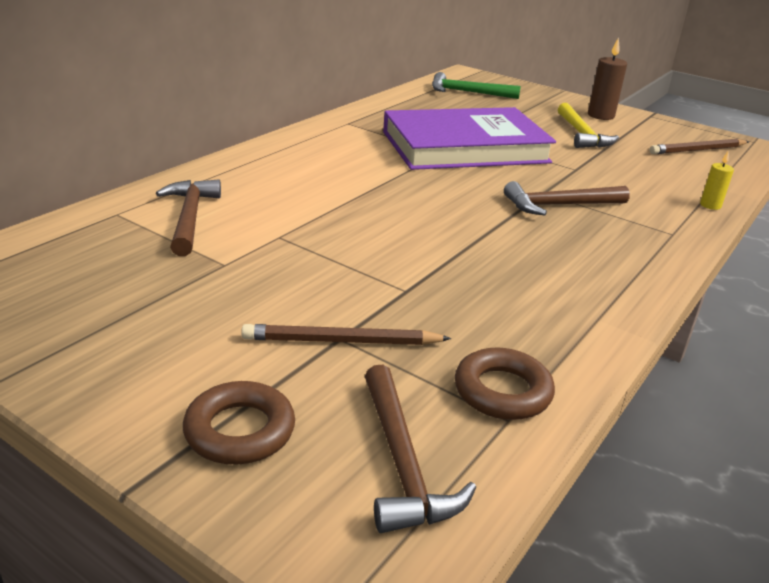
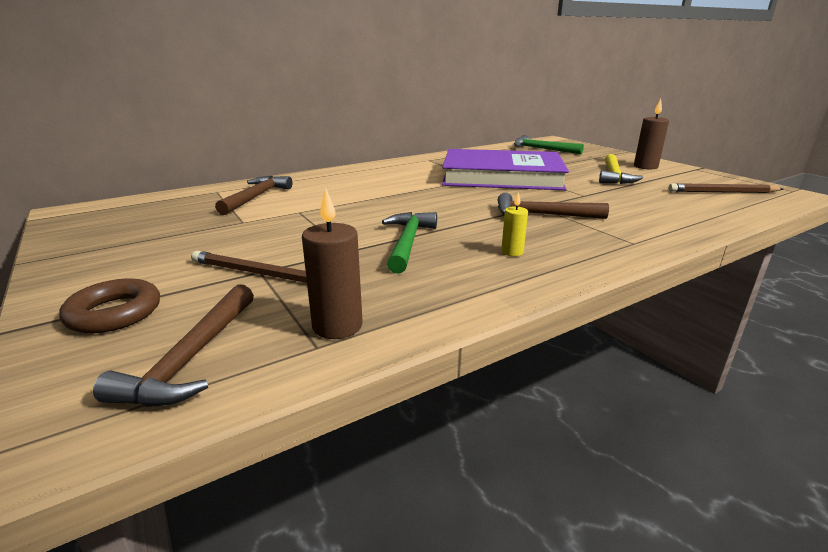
camera: 25 degrees right, 5 degrees down
brown ring [455,347,555,420] -> brown candle [302,189,363,339]
yellow candle [700,152,734,210] -> yellow candle moved to [501,192,528,256]
none -> green hammer [382,212,437,274]

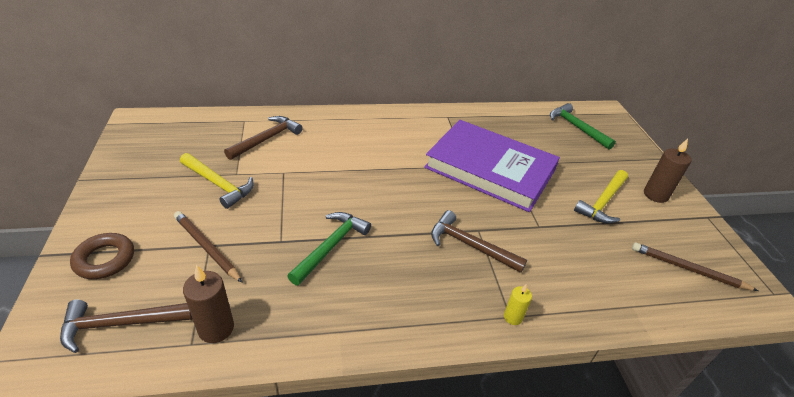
camera: 20 degrees right, 15 degrees up
brown hammer [93,284,254,407] -> brown hammer turned 45 degrees clockwise [60,300,192,353]
yellow candle [501,192,528,256] -> yellow candle moved to [504,284,532,325]
none -> yellow hammer [180,153,254,209]

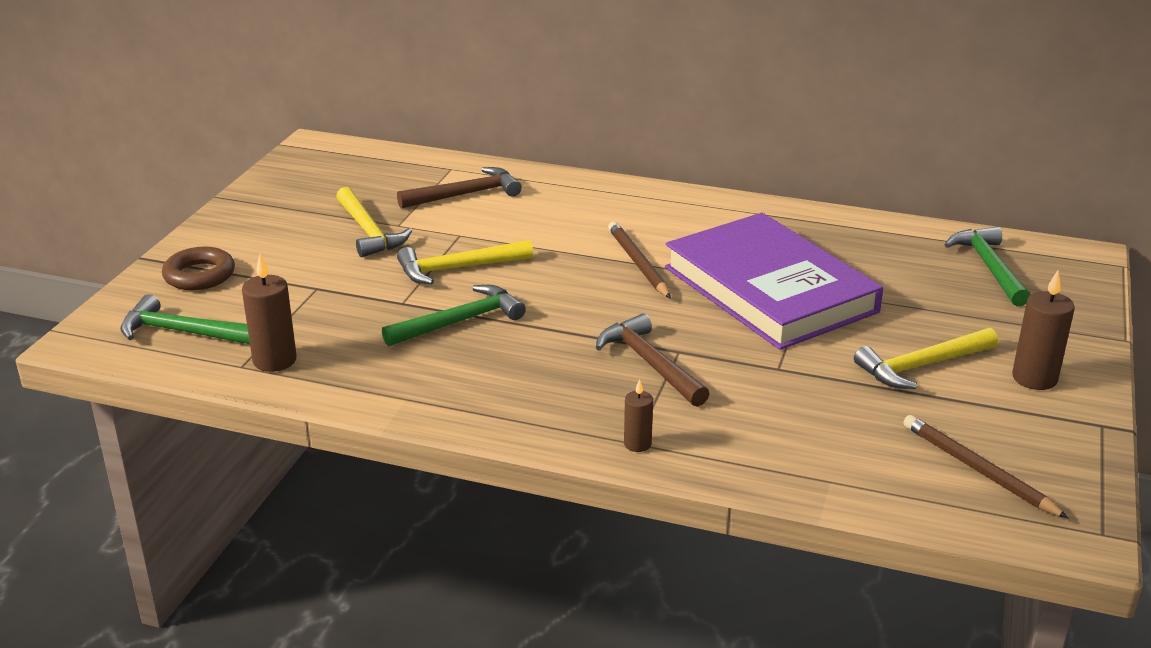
camera: 30 degrees right, 10 degrees down
brown hammer [60,300,192,353] -> green hammer [120,294,250,344]
brown pencil [174,211,243,283] -> brown pencil moved to [608,221,671,299]
yellow candle [504,284,532,325] -> brown candle [624,379,653,452]
none -> yellow hammer [397,240,533,284]

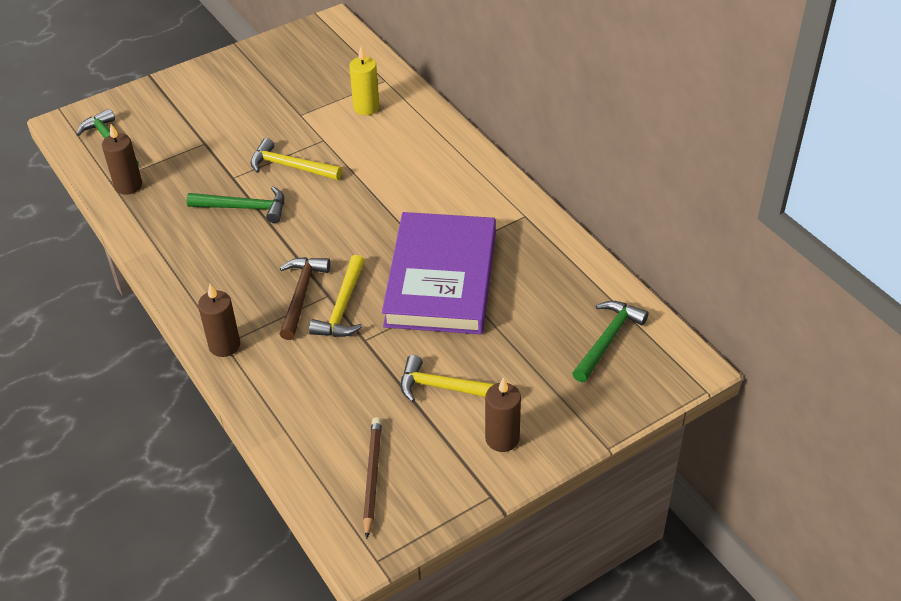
camera: 40 degrees right, 15 degrees up
brown ring [162,246,235,290] -> none
yellow hammer [336,187,412,257] -> yellow hammer moved to [309,255,365,337]
brown hammer [397,167,522,209] -> yellow candle [349,46,380,115]
brown pencil [608,221,671,299] -> none
brown candle [624,379,653,452] -> brown candle [198,284,240,357], size x1.70

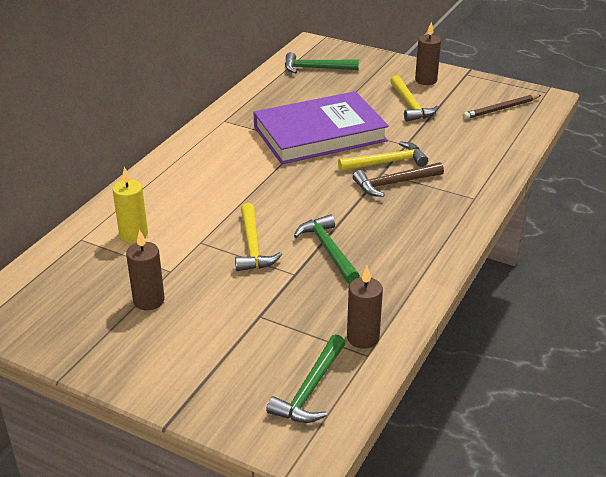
camera: 120 degrees left, 10 degrees down
brown candle [198,284,240,357] -> brown candle moved to [126,230,165,310]

